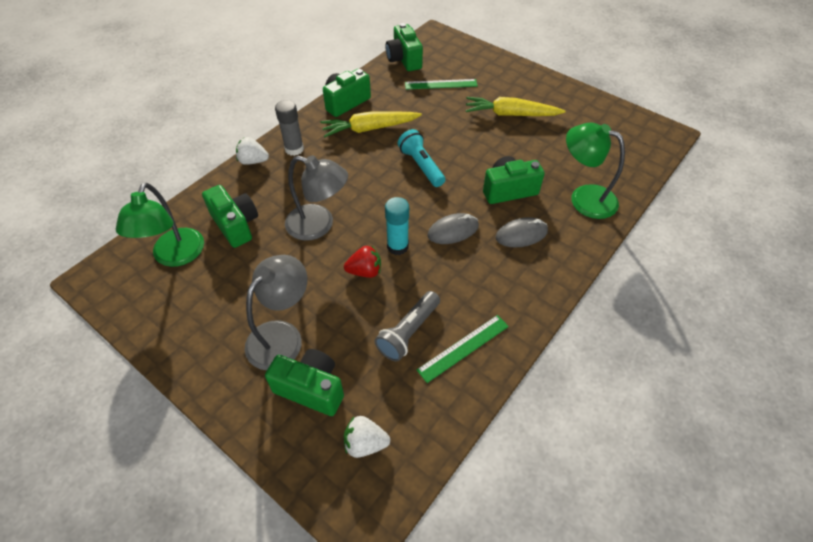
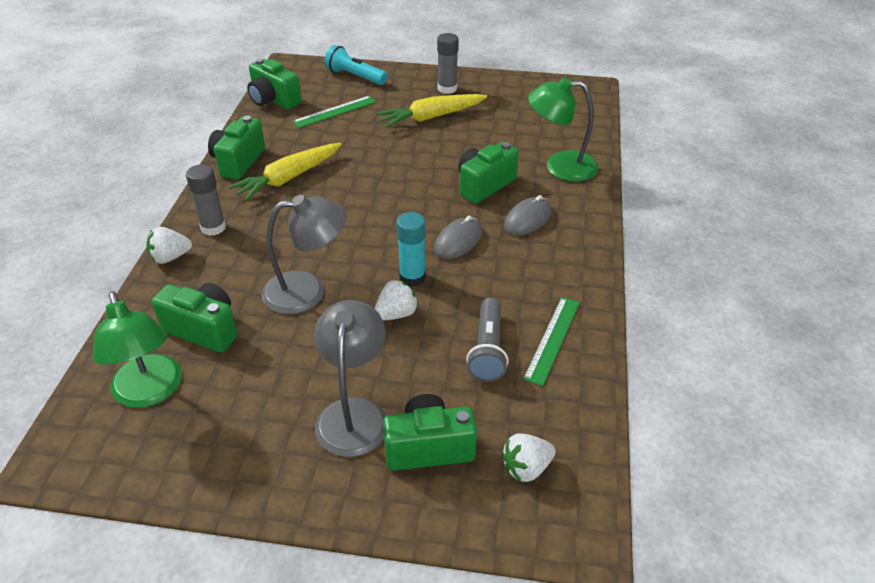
camera: 30 degrees left, 10 degrees down
red strawberry [344,246,381,278] -> white strawberry [374,279,418,321]
turquoise flashlight [398,129,445,187] -> turquoise flashlight moved to [324,45,388,85]
none -> grey glue stick [437,33,459,94]

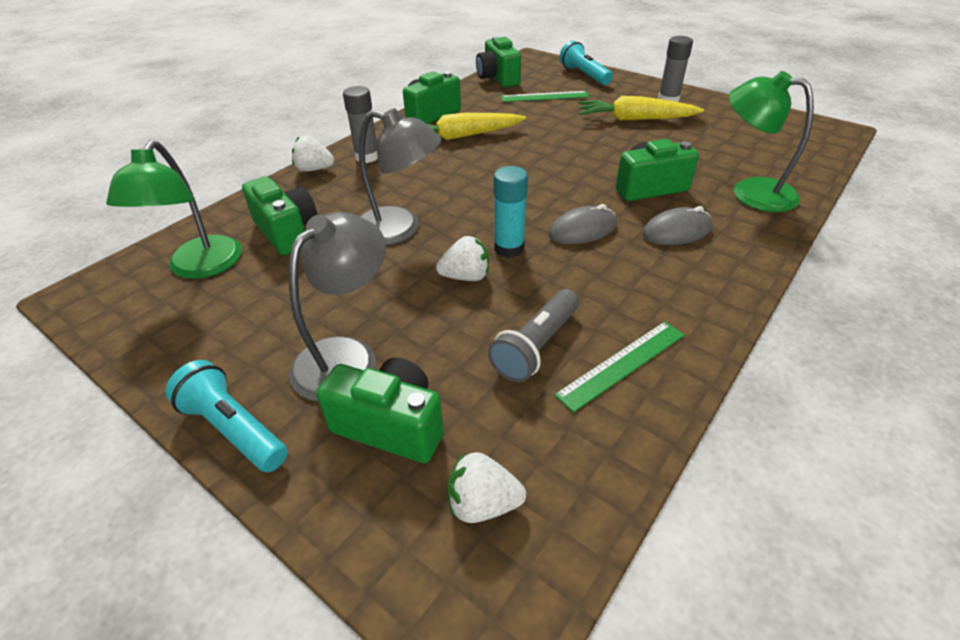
camera: 30 degrees right, 0 degrees up
none -> turquoise flashlight [165,360,288,472]

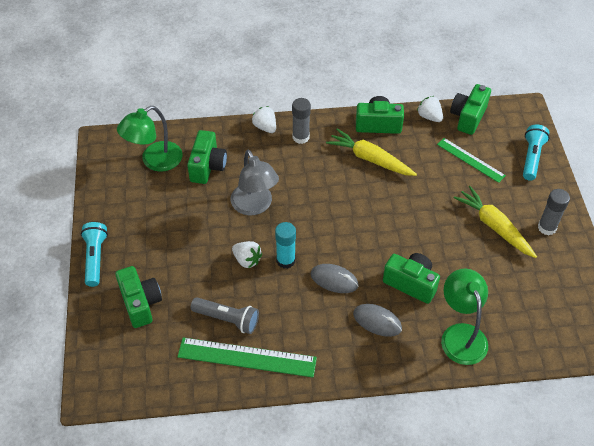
camera: 45 degrees right, 10 degrees up
grey lamp [289,212,386,401] -> none
white strawberry [447,452,526,523] -> white strawberry moved to [417,96,443,122]
grey flashlight [488,289,579,382] -> grey flashlight turned 150 degrees counterclockwise [191,298,259,334]
green ruler [554,321,684,413] -> green ruler [177,337,317,377], size x1.56

